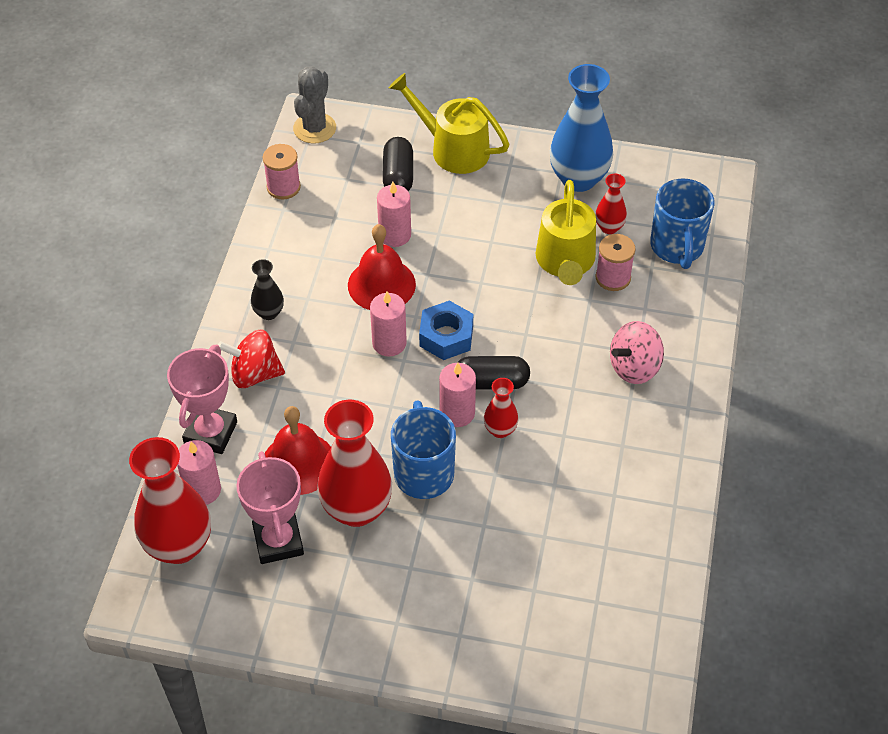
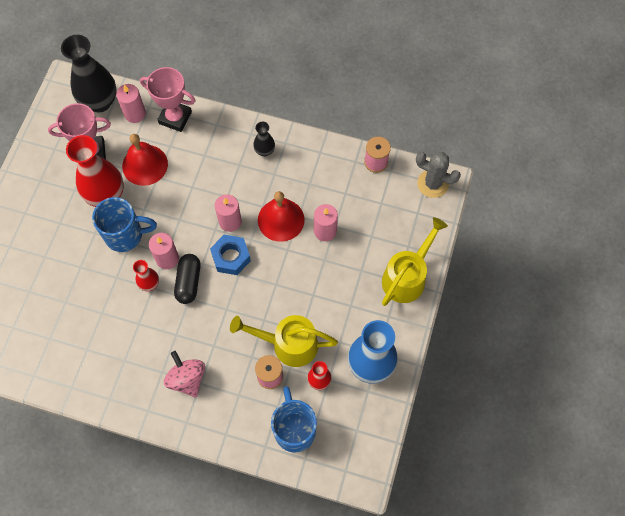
camera: 95 degrees right, 15 degrees up
red vase [129,437,211,564] -> black vase [61,35,117,112]
red spinning top [218,330,285,388] -> none
black capsule [383,137,413,191] -> none
blue mug [650,178,715,269] -> blue mug turned 75 degrees clockwise [271,386,317,453]

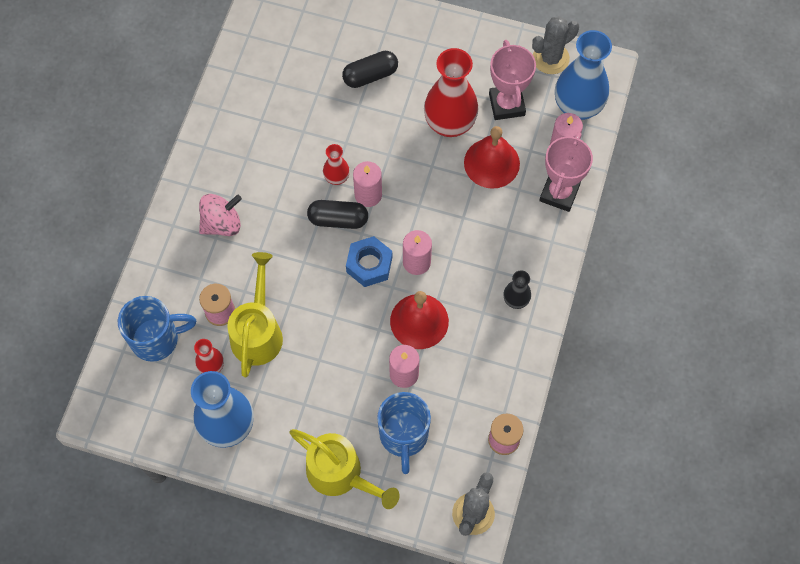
camera: 90 degrees right, 0 degrees up
black vase [61,35,117,112] -> blue vase [555,30,612,120]
blue mug [92,197,157,252] -> blue mug moved to [377,392,431,474]
none -> black capsule [342,51,398,88]
none -> grey cactus [532,16,579,74]

